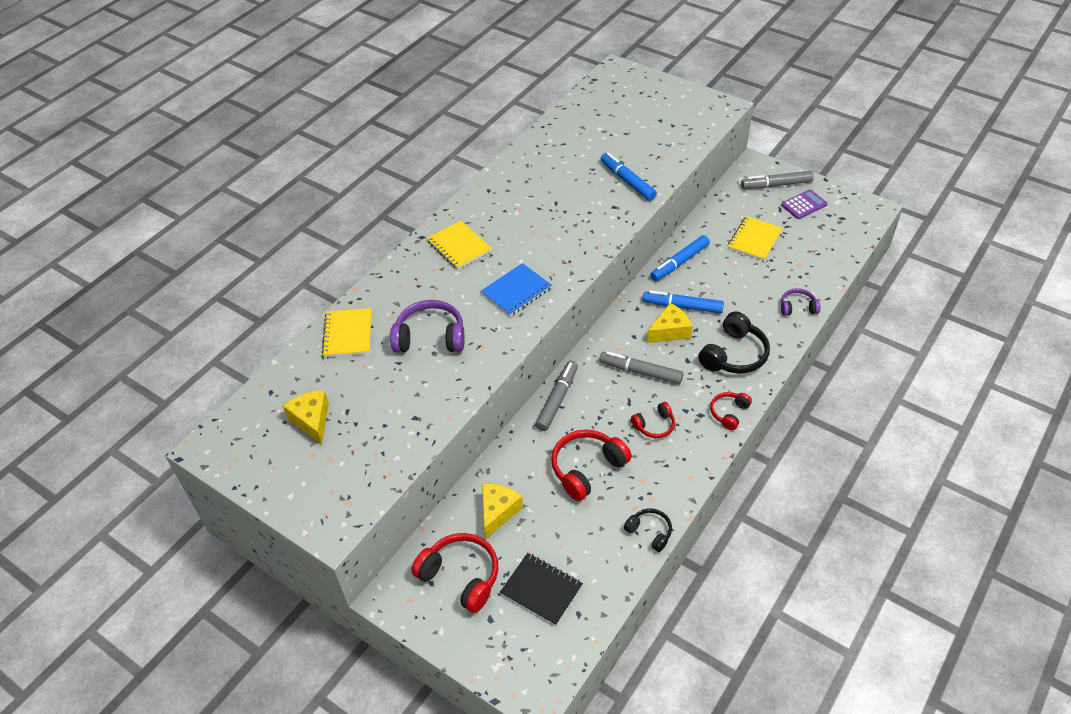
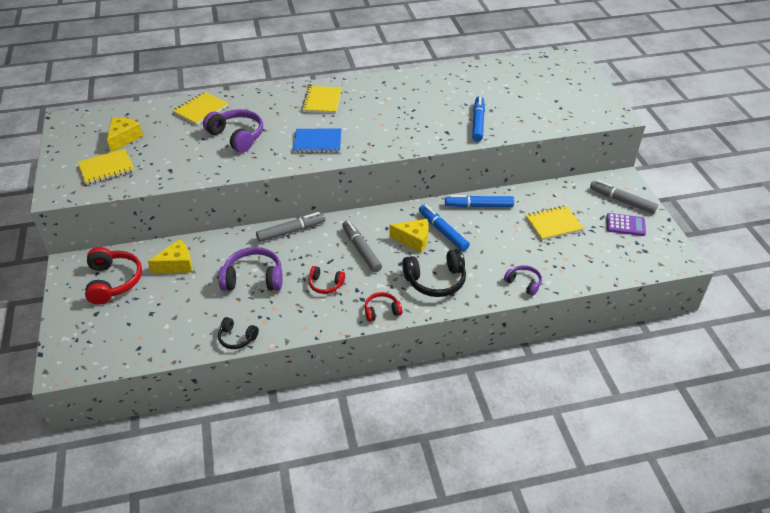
camera: 40 degrees right, 5 degrees down
black notebook [500,553,583,626] -> none
red headphones [551,429,632,501] -> purple headphones [218,247,283,291]
black headphones [624,508,672,552] -> black headphones turned 120 degrees clockwise [218,317,259,349]
none -> yellow notebook [78,149,135,185]

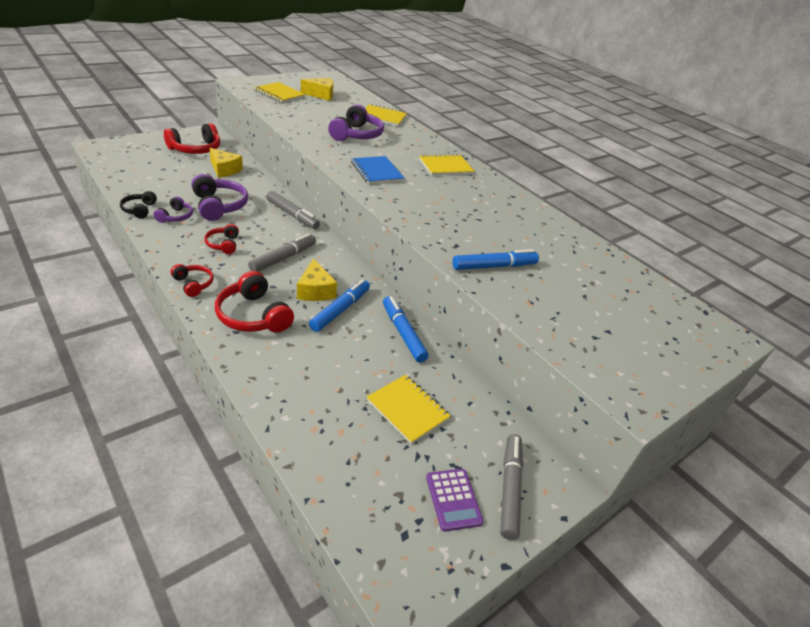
camera: 60 degrees right, 5 degrees down
black headphones [402,249,466,297] -> red headphones [215,271,294,333]
purple headphones [504,265,542,296] -> purple headphones moved to [154,196,193,223]

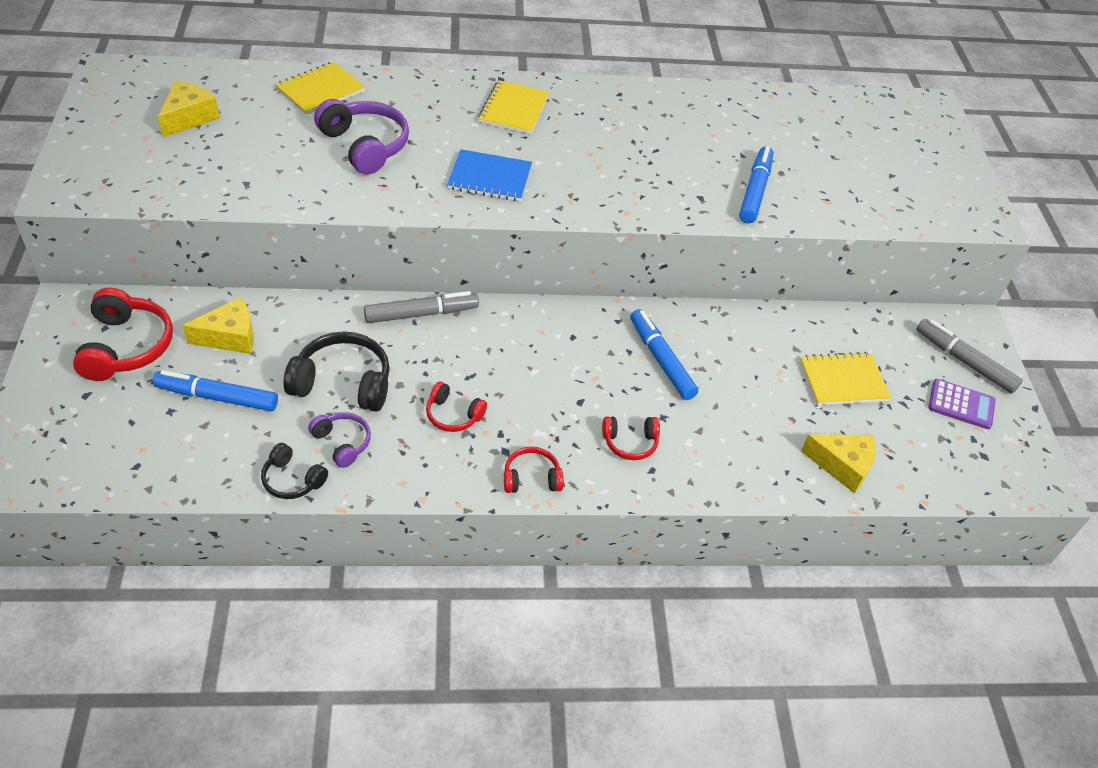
camera: 55 degrees left, 10 degrees up
purple headphones [191,174,248,221] -> black headphones [283,332,390,412]
red headphones [215,271,294,333] -> red headphones [602,416,660,460], size x0.57
grey marker [248,233,316,272] -> none
yellow notebook [254,82,305,103] -> none
yellow cheese [297,258,337,301] -> yellow cheese moved to [801,434,876,493]
blue marker [383,296,429,362] -> blue marker moved to [153,370,278,411]

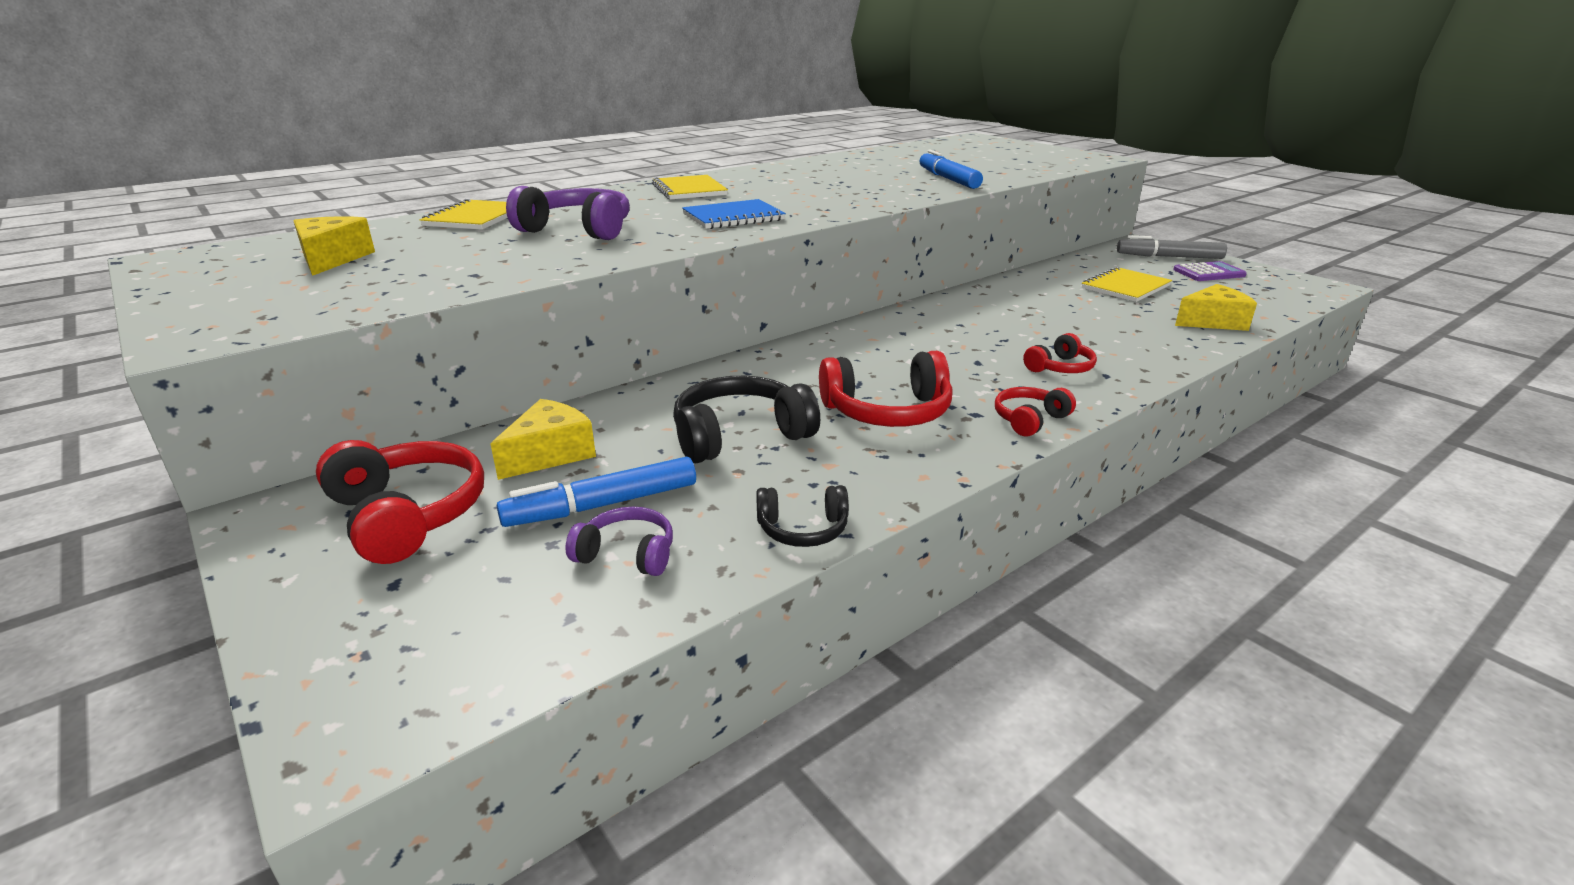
camera: 30 degrees left, 20 degrees down
purple headphones [308,412,371,468] -> purple headphones moved to [565,507,673,576]
grey marker [364,291,479,323] -> none
red headphones [426,381,487,432] -> red headphones [819,351,953,427], size x1.76
blue marker [630,309,698,400] -> none

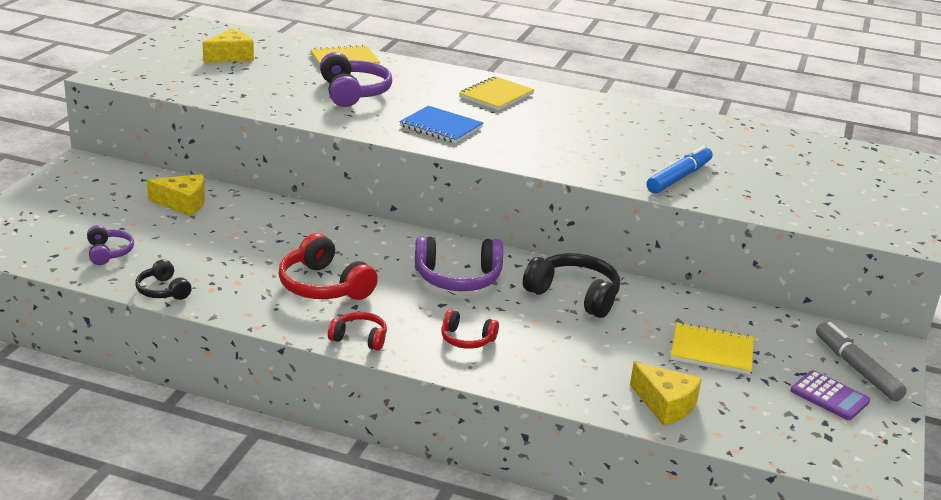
camera: 55 degrees right, 0 degrees up
red headphones [316,440,484,564] -> none
blue marker [497,457,696,527] -> none
black headphones [673,376,820,463] -> black headphones moved to [523,253,620,318]
none -> purple headphones [415,236,503,291]

